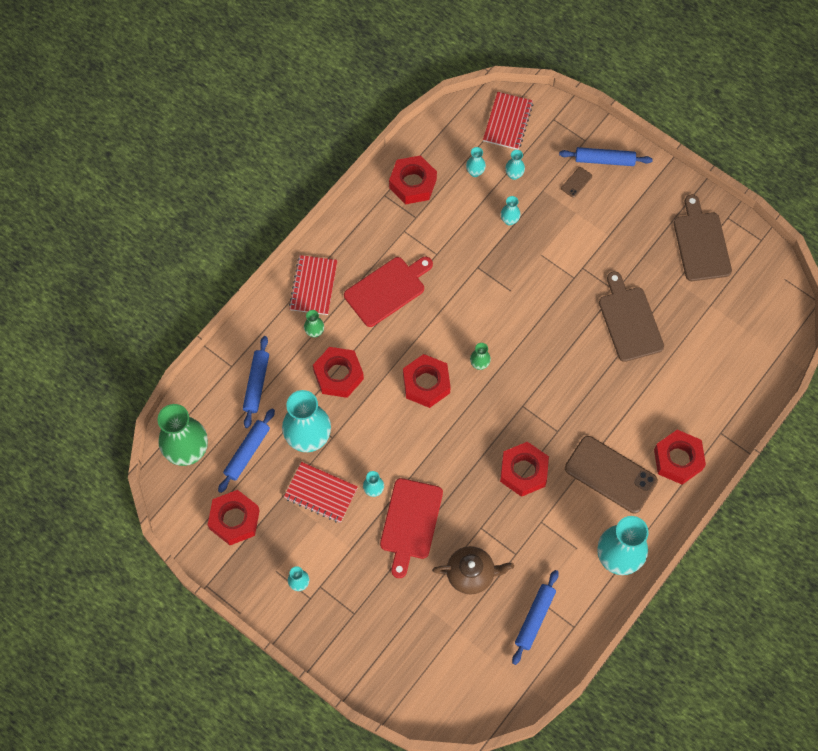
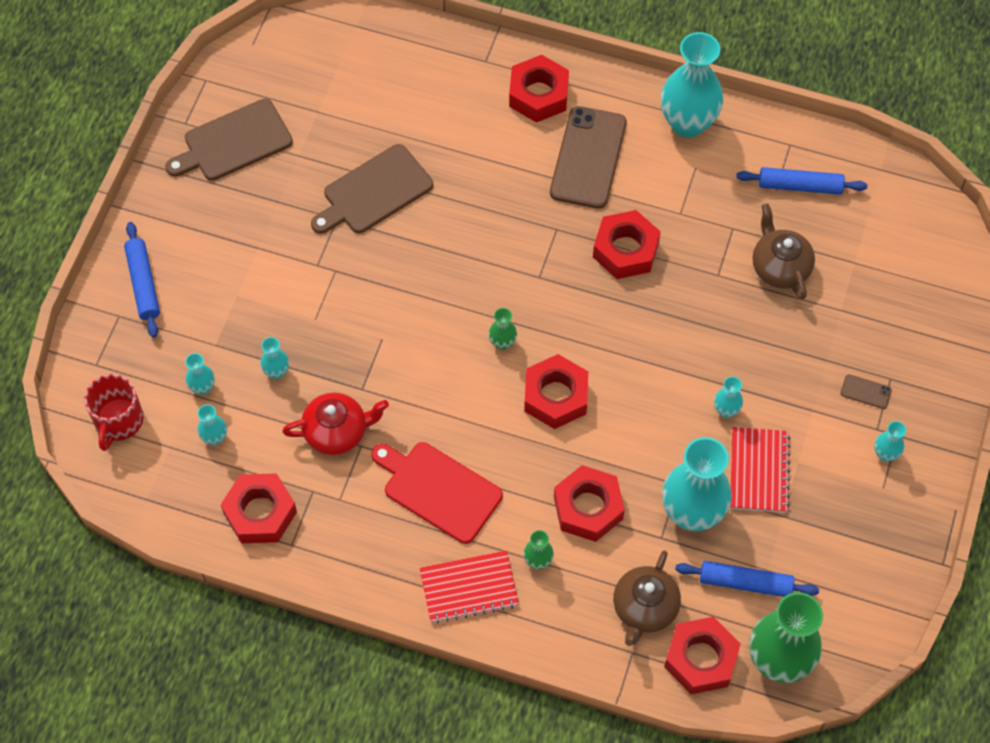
camera: 110 degrees left, 5 degrees down
red nut [208,490,260,545] -> red nut moved to [664,617,741,694]
blue rolling pin [243,336,269,428] -> brown teapot [613,550,681,646]
red cutting board [380,478,443,578] -> none
red notebook [483,92,533,150] -> red mug [84,374,144,451]
brown phone [561,167,592,198] -> brown phone moved to [840,374,892,409]
none -> red teapot [282,392,389,455]

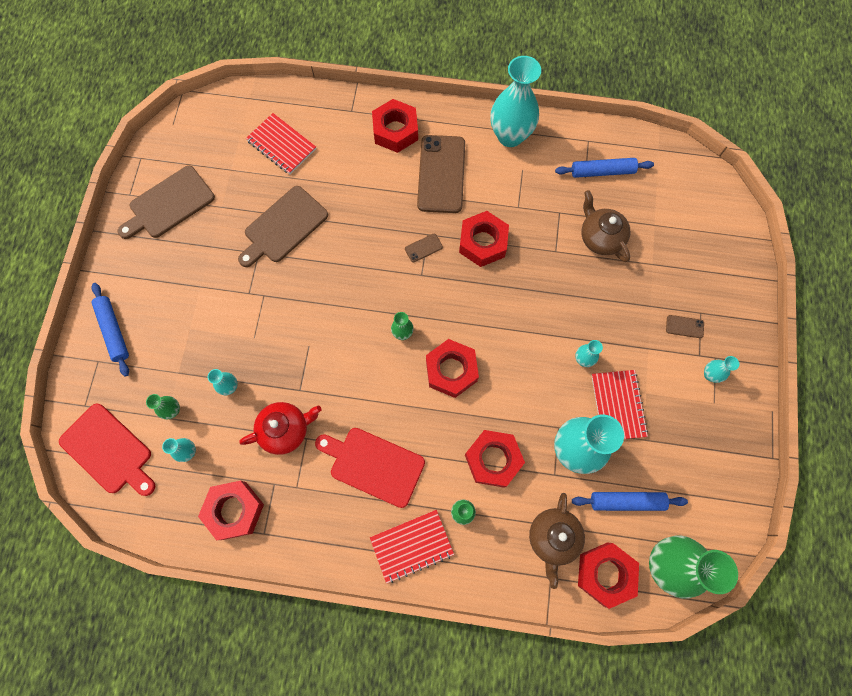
camera: 10 degrees left, 10 degrees up
red mug [84,374,144,451] -> red cutting board [59,403,156,496]
turquoise vase [185,353,215,395] -> green vase [146,394,180,419]
none -> red notebook [246,113,316,174]
none -> brown phone [405,234,443,262]

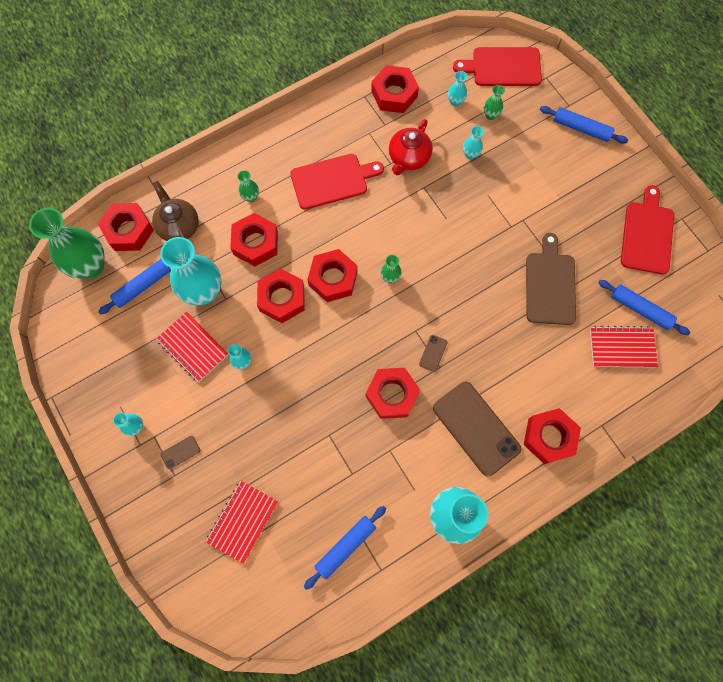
camera: 140 degrees right, 0 degrees up
brown cutting board [118,166,215,239] -> red cutting board [621,185,674,275]
red notebook [370,510,454,584] -> red notebook moved to [206,481,278,564]
brown teapot [581,190,631,262] -> none
none -> red nut [257,268,304,323]
none -> blue rolling pin [598,280,690,335]

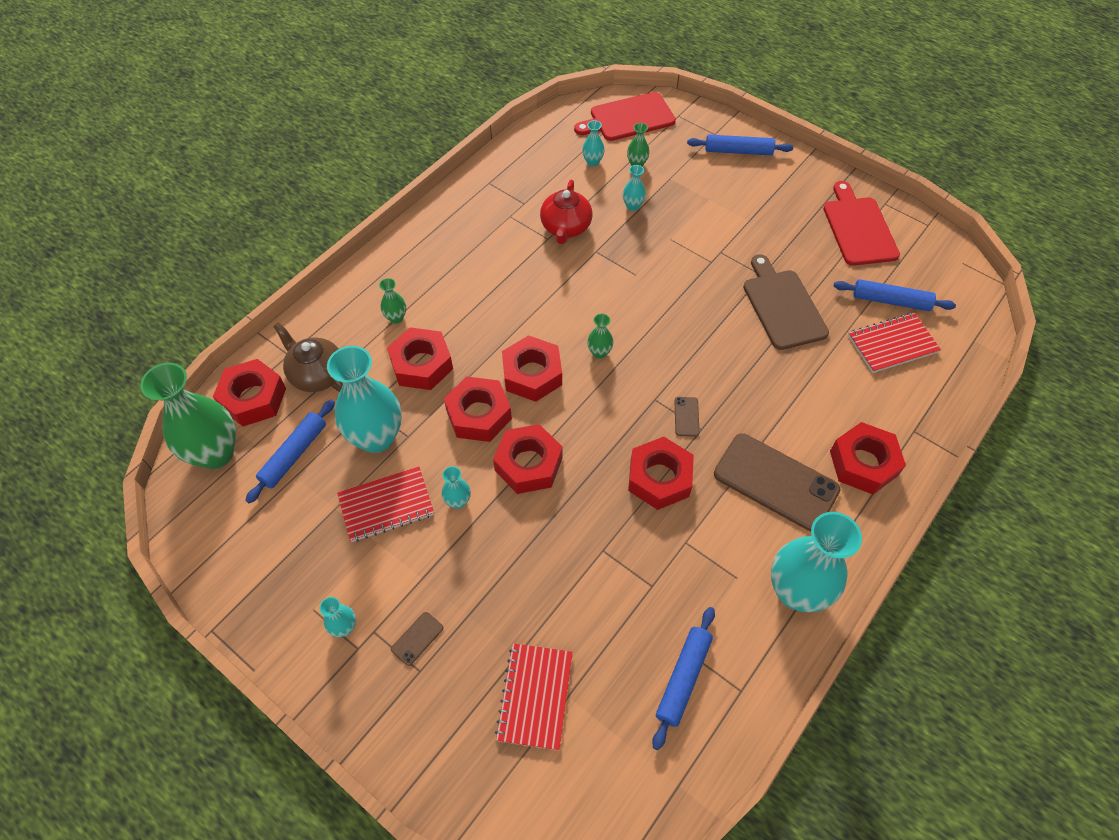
camera: 20 degrees left, 15 degrees down
red notebook [156,311,229,382] -> red notebook turned 45 degrees counterclockwise [337,466,434,542]
red cutting board [290,154,384,210] -> none
red nut [371,65,419,113] -> red nut moved to [493,424,563,494]

